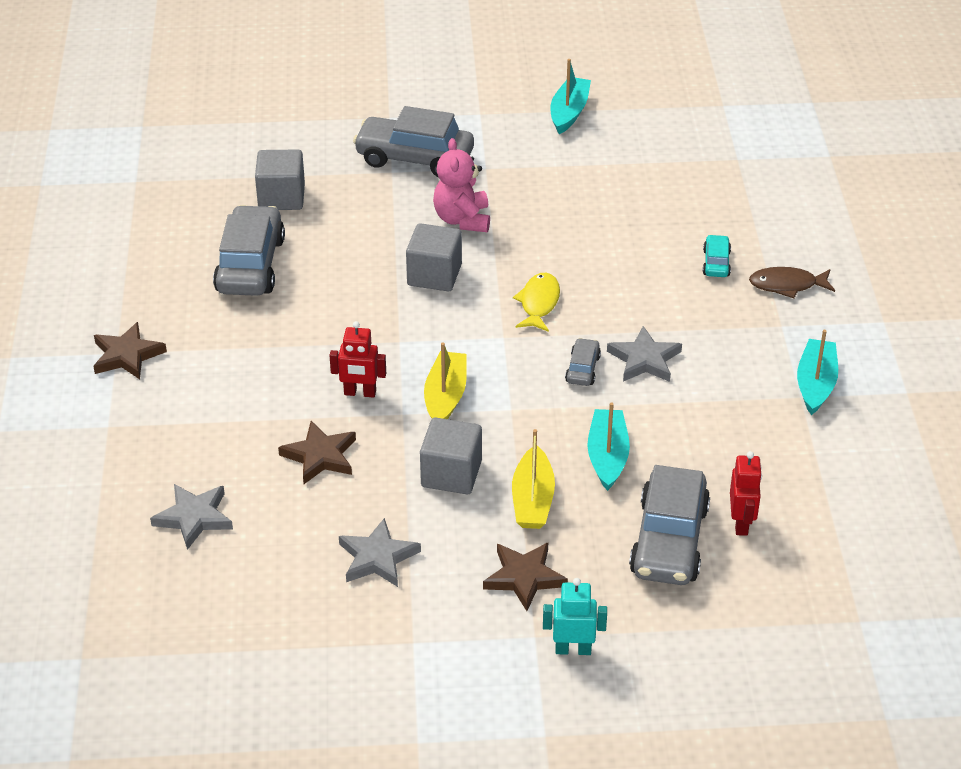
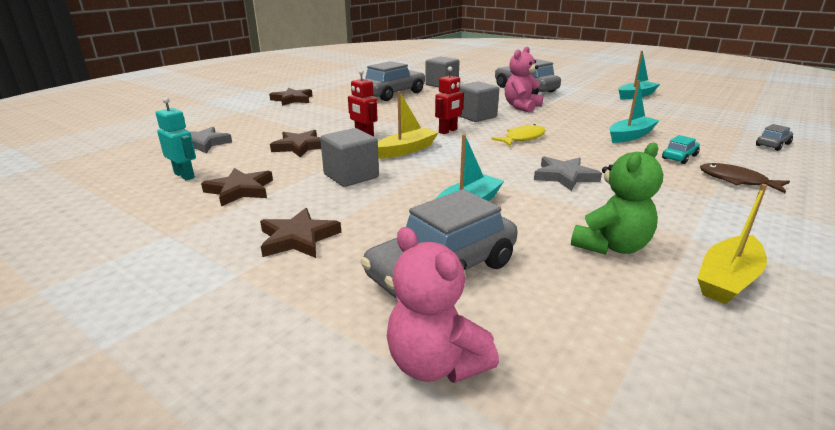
camera: 40 degrees right, 15 degrees down
grey star [339,518,421,587] -> brown star [201,168,273,207]
yellow boat [512,429,555,529] -> yellow boat moved to [697,184,767,304]
turquoise robot [543,578,607,655] -> turquoise robot moved to [156,97,196,180]
grey car [565,338,601,386] -> grey car moved to [756,124,793,151]
red robot [730,451,762,536] -> red robot moved to [435,66,464,134]
turquoise boat [797,330,838,415] -> turquoise boat moved to [609,80,660,143]
none -> pink teddy bear [387,227,499,383]
none -> green teddy bear [571,143,663,255]

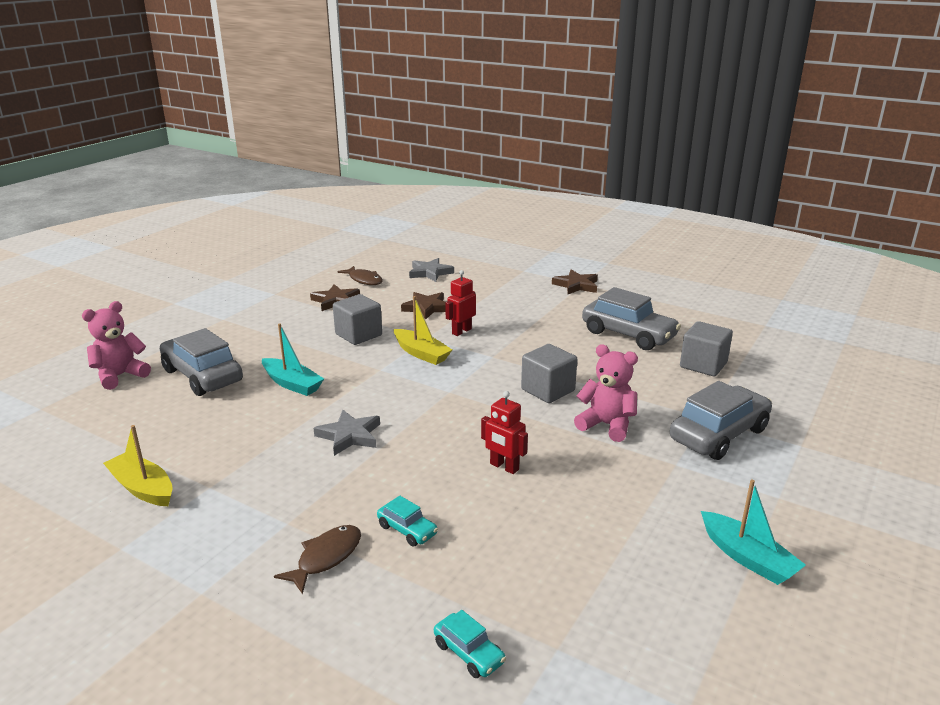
camera: 85 degrees right, 0 degrees up
turquoise robot [156,97,196,180] -> brown fish [338,266,383,285]
brown star [260,208,341,258] -> none
red robot [435,66,464,134] -> red robot moved to [481,391,528,474]
yellow fish [491,124,546,146] -> none
green teddy bear [571,143,663,255] -> none
turquoise boat [609,80,660,143] -> none
grey car [756,124,793,151] -> turquoise car [434,610,506,678]

